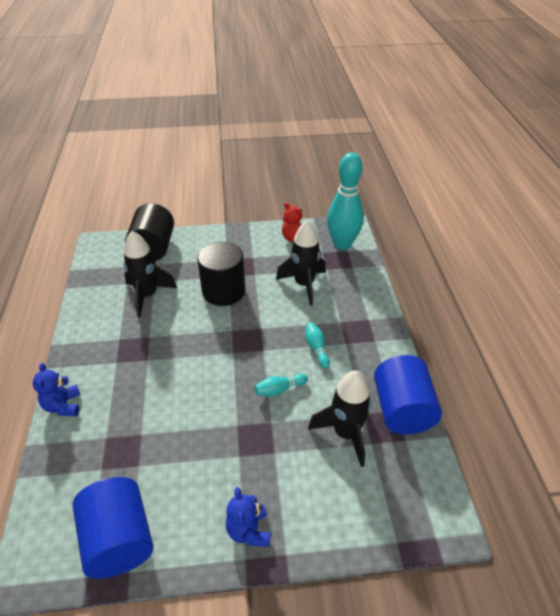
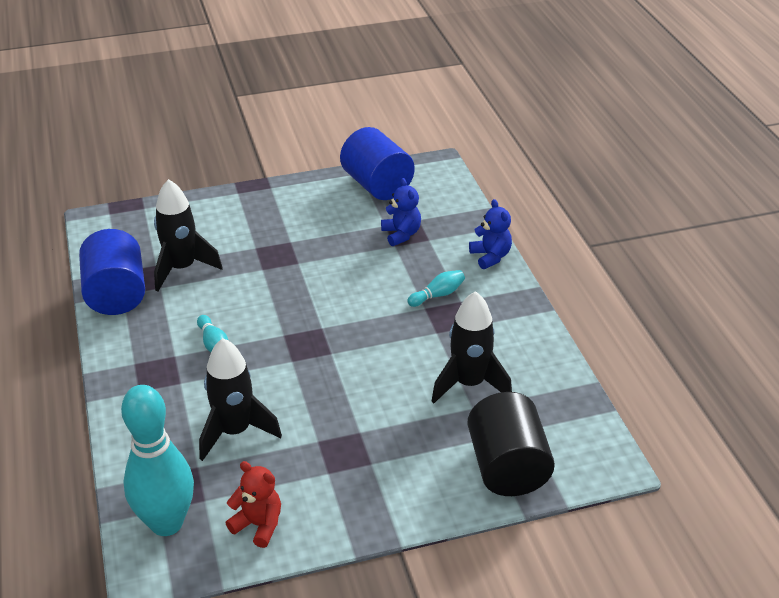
camera: 170 degrees right, 5 degrees down
black cylinder [197,242,245,306] -> none
blue teddy bear [226,487,271,547] -> blue teddy bear moved to [381,178,421,246]
turquoise bowling pin [254,374,308,396] -> turquoise bowling pin moved to [407,270,465,307]

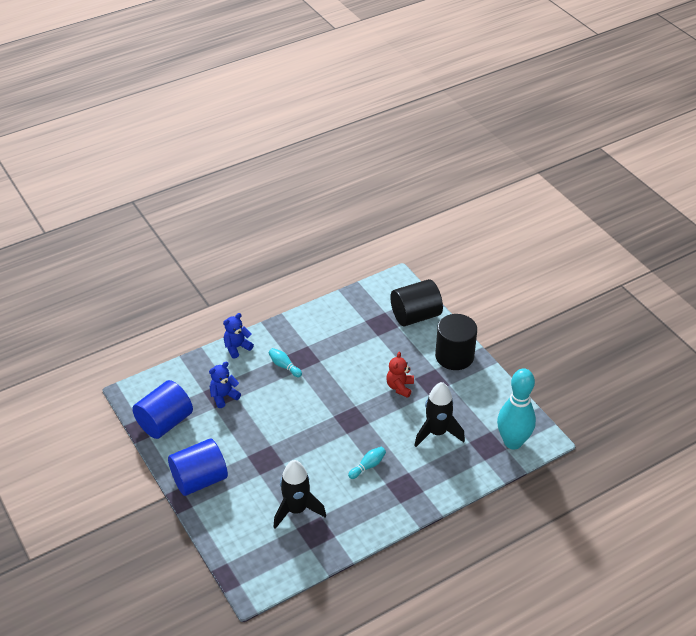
camera: 105 degrees left, 5 degrees up
blue cylinder [79,229,145,315] -> blue cylinder moved to [168,438,228,496]
red teddy bear [225,461,281,548] -> red teddy bear moved to [386,352,414,398]
black rocket [432,291,512,403] -> none
none -> black cylinder [435,314,477,370]

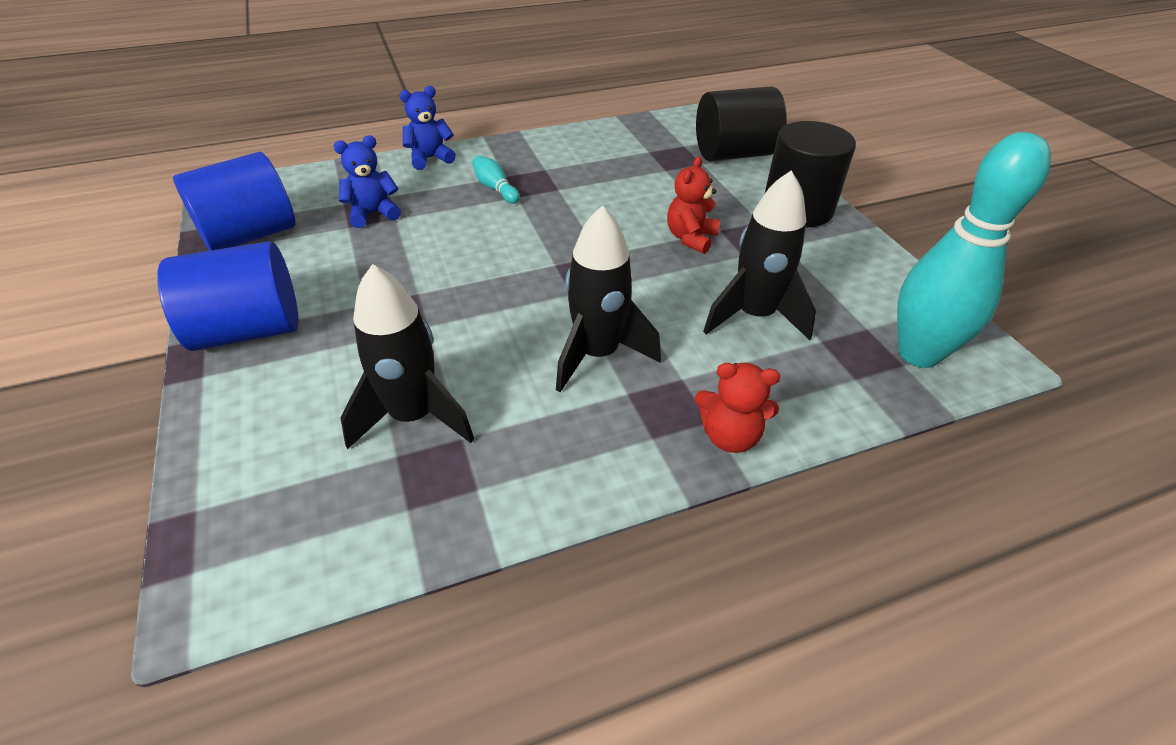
camera: 10 degrees right, 0 degrees up
turquoise bowling pin [348,447,386,479] -> black rocket [556,205,661,392]
none -> red teddy bear [695,363,780,453]

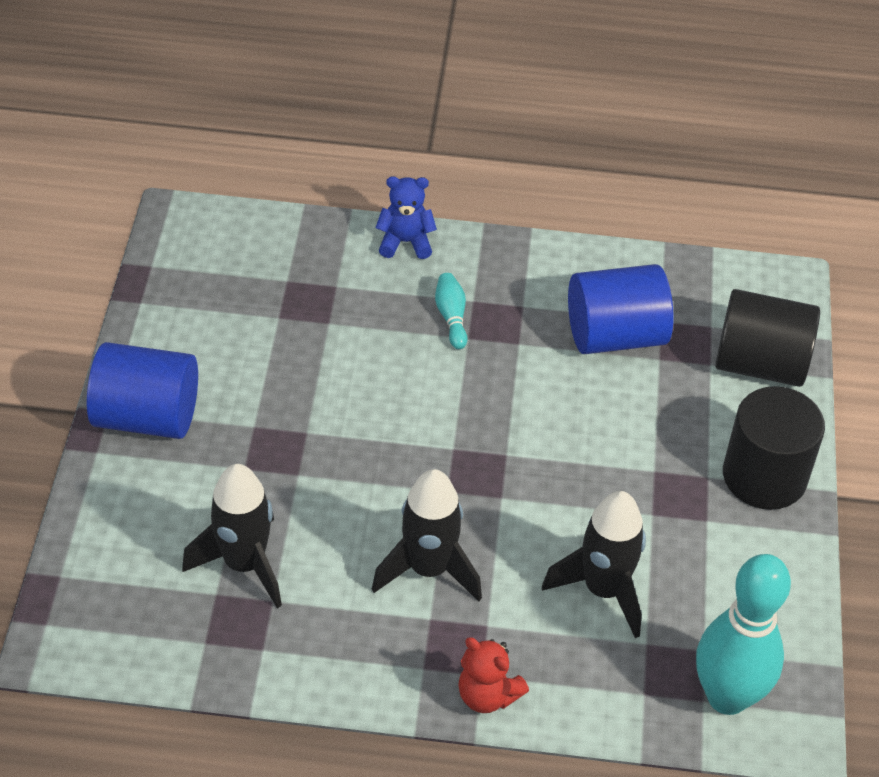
camera: 25 degrees right, 5 degrees up
blue cylinder [173,152,296,251] -> blue cylinder moved to [568,264,674,354]
blue teddy bear [334,135,401,228] -> none
red teddy bear [667,156,720,254] -> none

